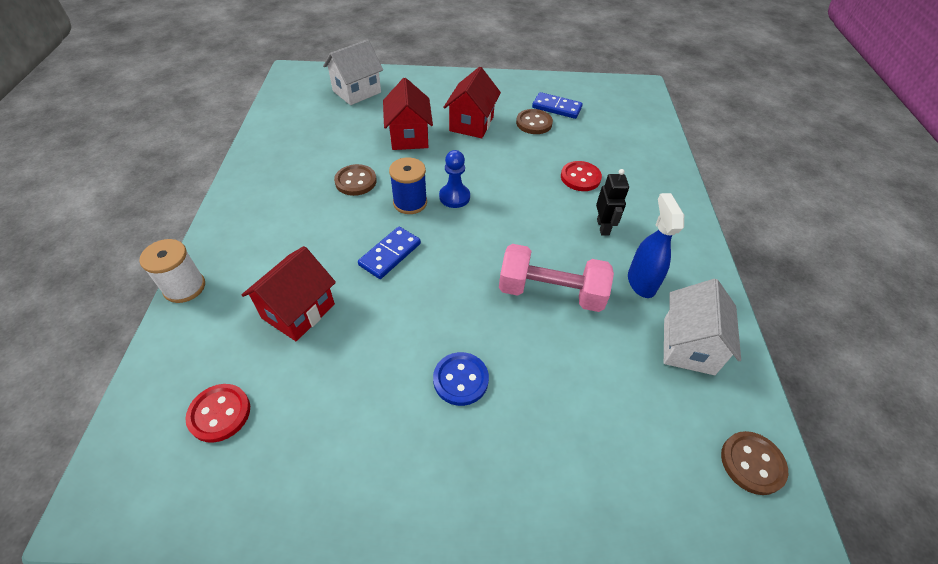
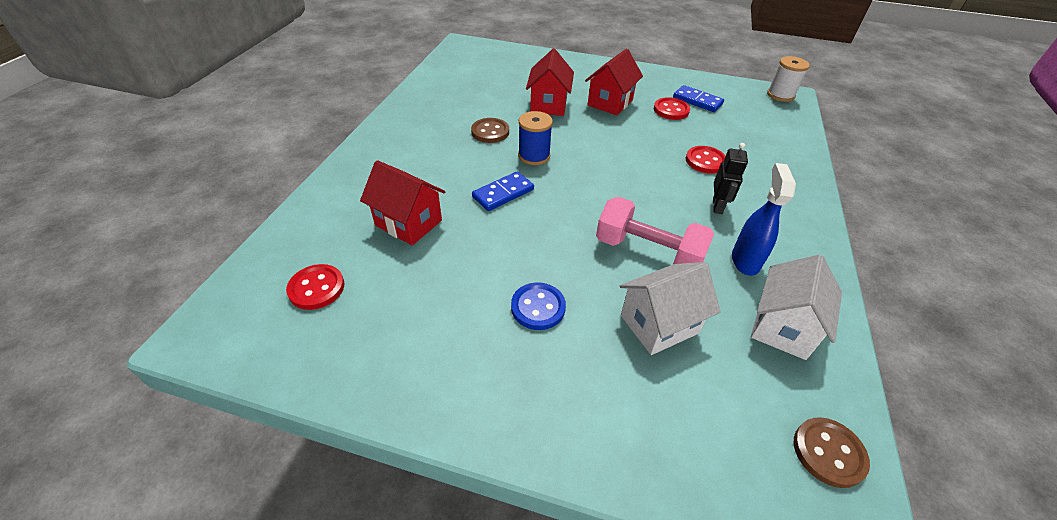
camera: 15 degrees right, 5 degrees down
white spool [140,239,205,303] -> white spool moved to [767,56,810,102]
red house [242,246,336,341] -> red house turned 75 degrees clockwise [360,160,445,245]
white house [323,39,383,105] -> white house moved to [620,262,721,355]
blue pawn [439,150,470,208] -> none
brown button [516,109,553,134] -> red button [654,97,690,120]

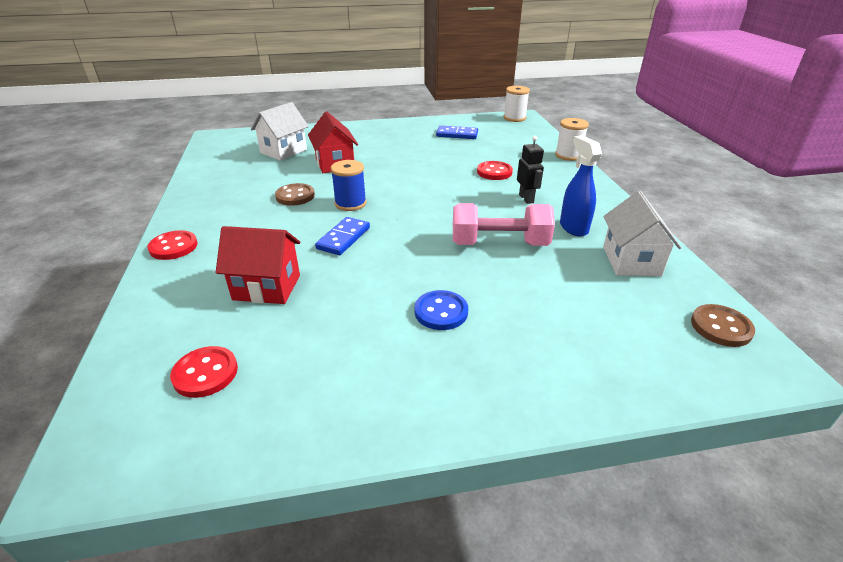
camera: 25 degrees left, 10 degrees down
red house [585,49,643,115] -> none
white house [620,262,721,355] -> white house moved to [251,102,309,161]
red button [654,97,690,120] -> red button moved to [147,230,198,260]
none -> white spool [555,118,589,161]

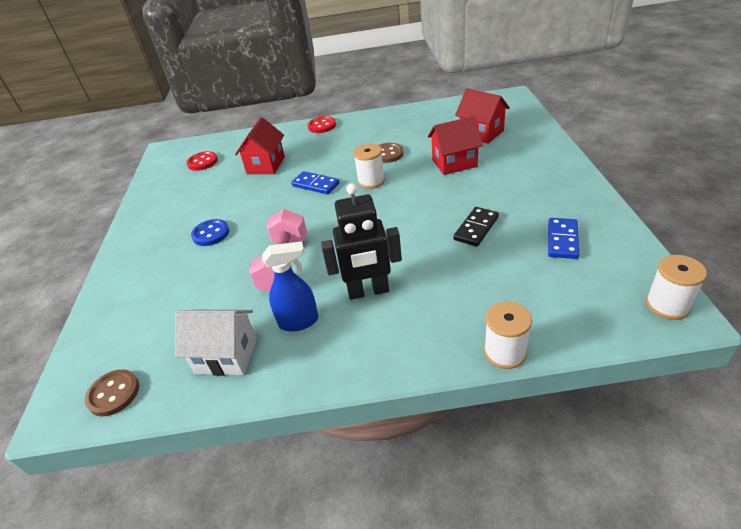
camera: 100 degrees right, 5 degrees up
white house [251,102,309,161] -> red house [455,89,510,144]
blue spool [330,160,366,211] -> white spool [353,144,385,189]
red button [477,161,513,180] -> none
black robot [517,136,544,204] -> black robot [321,184,402,300], size x1.71
none -> black domino [453,207,499,247]

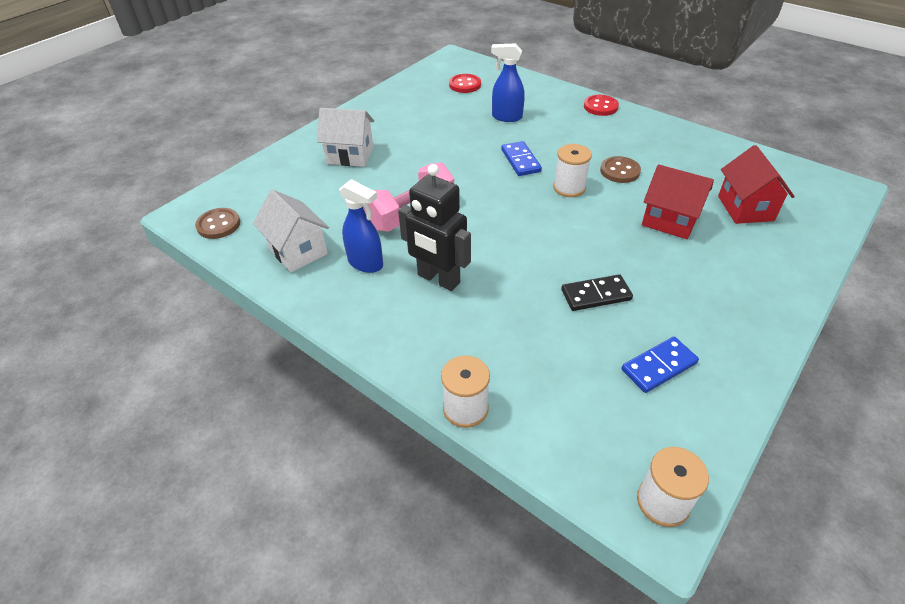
camera: 40 degrees right, 5 degrees up
blue button [191,219,229,246] -> none
red house [235,117,285,174] -> blue spray bottle [491,43,525,122]
none -> white house [317,108,374,167]

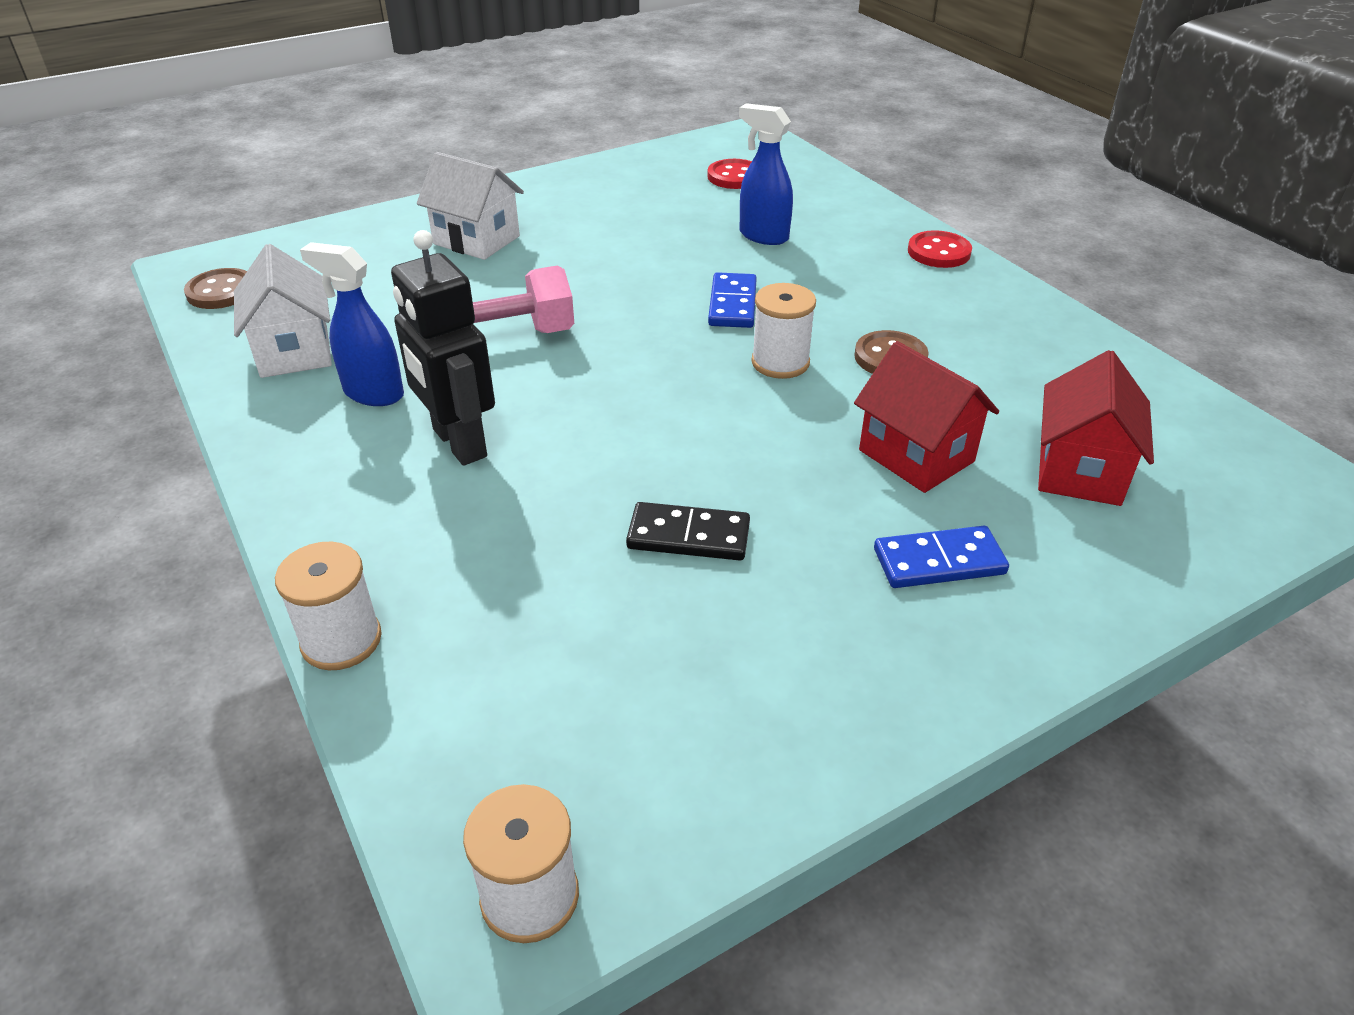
camera: 20 degrees right, 5 degrees down
blue spray bottle [339,179,383,273] -> blue spray bottle turned 150 degrees clockwise [300,242,404,406]
blue domino [621,337,699,393] -> blue domino moved to [874,526,1009,588]

